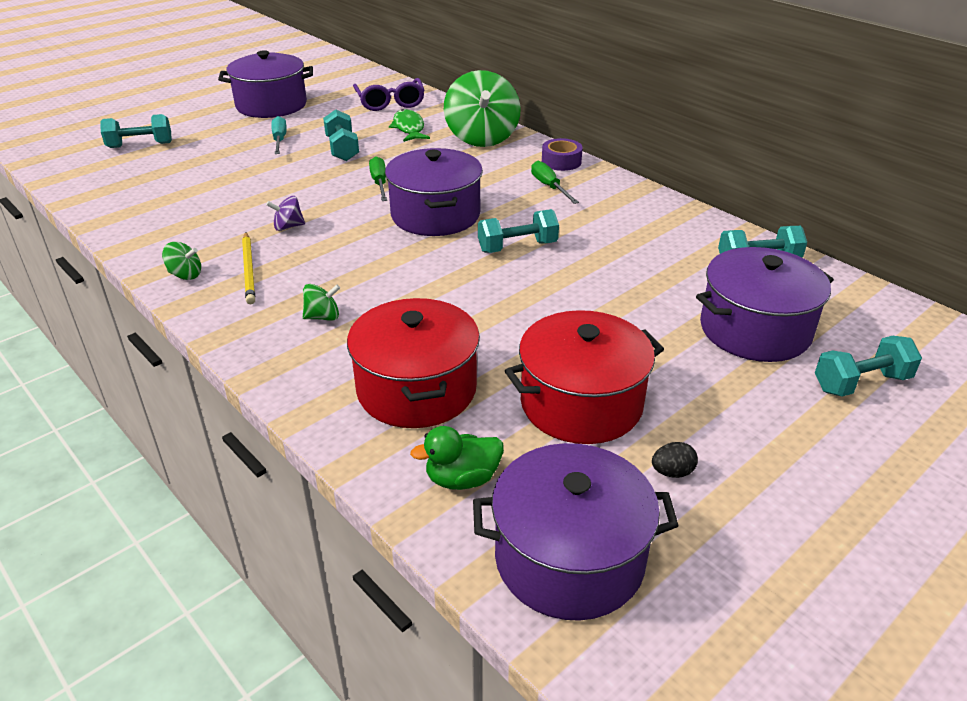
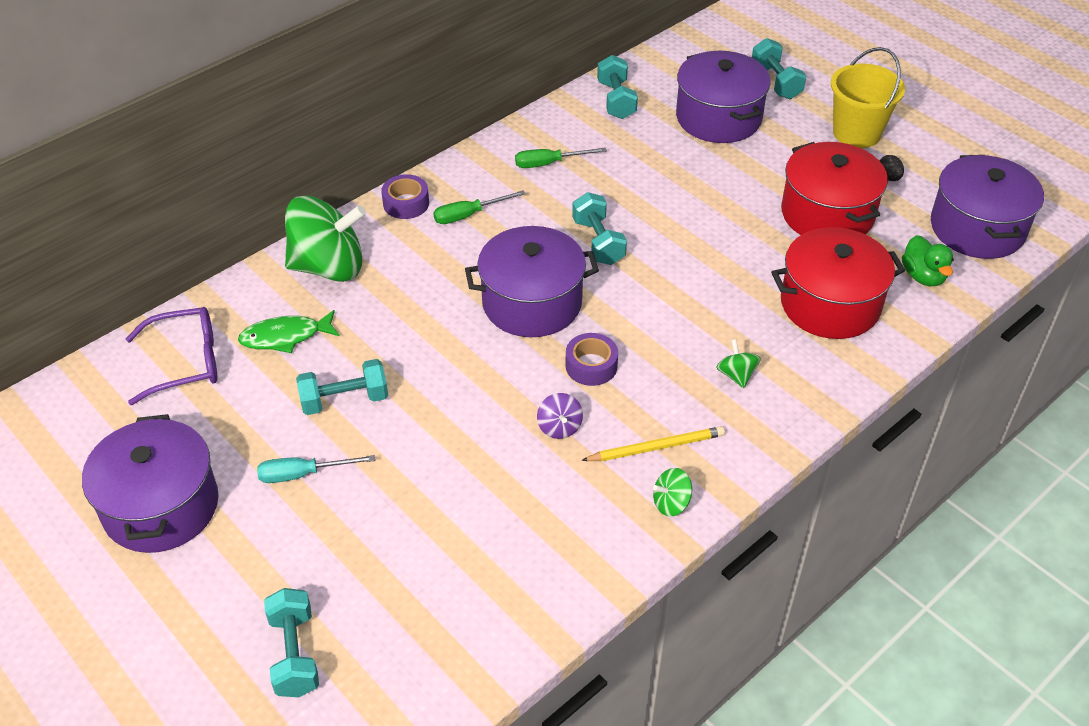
camera: 90 degrees left, 10 degrees up
green spinning top [162,242,201,280] -> green spinning top turned 120 degrees counterclockwise [653,468,692,517]
green screwdriver [369,156,387,201] -> green screwdriver moved to [515,148,607,168]
none -> purple tape [565,333,618,386]
none -> yellow bucket [831,47,905,148]

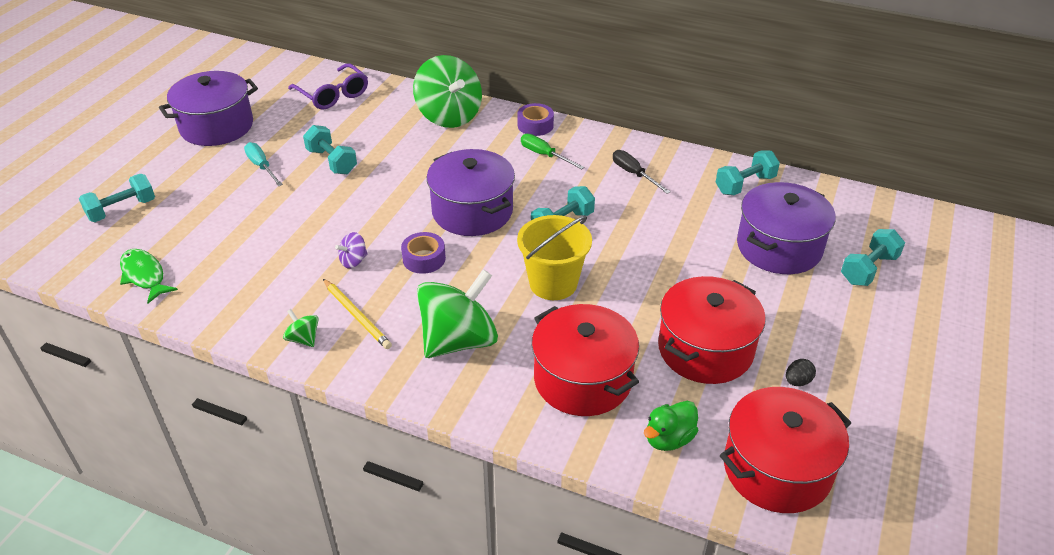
camera: 65 degrees right, 5 degrees down
green fish [238,310,340,353] -> green fish moved to [120,249,178,304]
green screwdriver [515,148,607,168] -> black screwdriver [613,150,671,194]
green spinning top [716,339,761,388] -> green spinning top [417,269,498,358], size x2.35
yellow bucket [831,47,905,148] -> yellow bucket moved to [517,215,592,300]
purple pot [931,155,1044,259] -> red pot [720,387,851,513]

